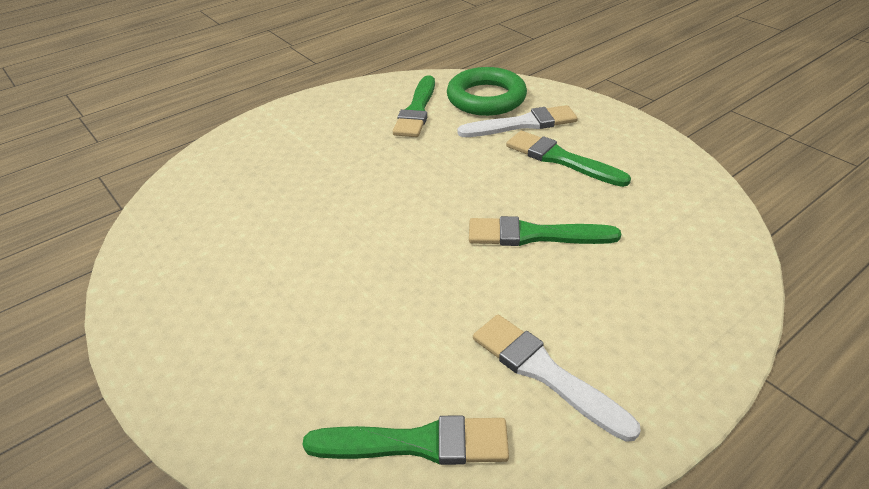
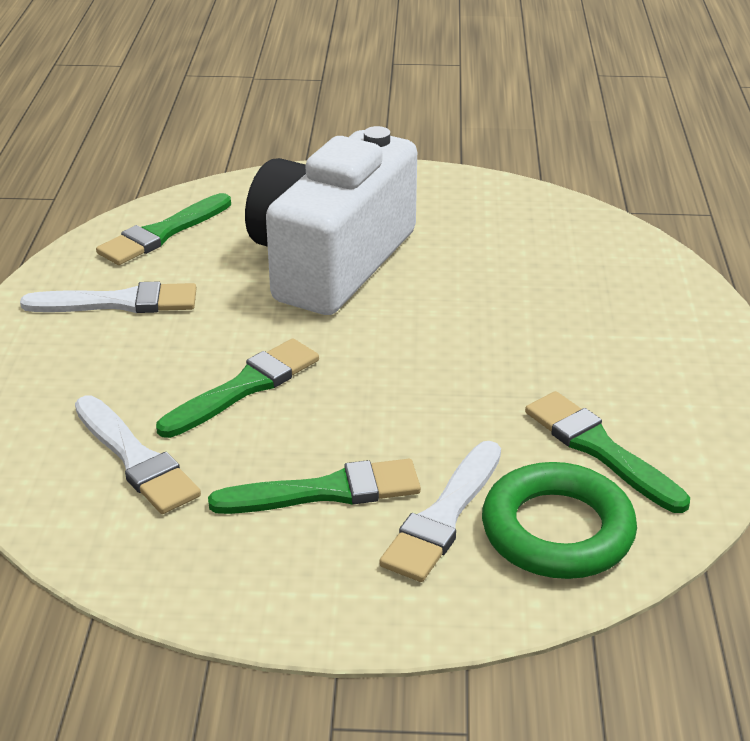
camera: 130 degrees right, 5 degrees down
none -> white brush [75,395,201,514]
none -> white camera [245,126,417,315]

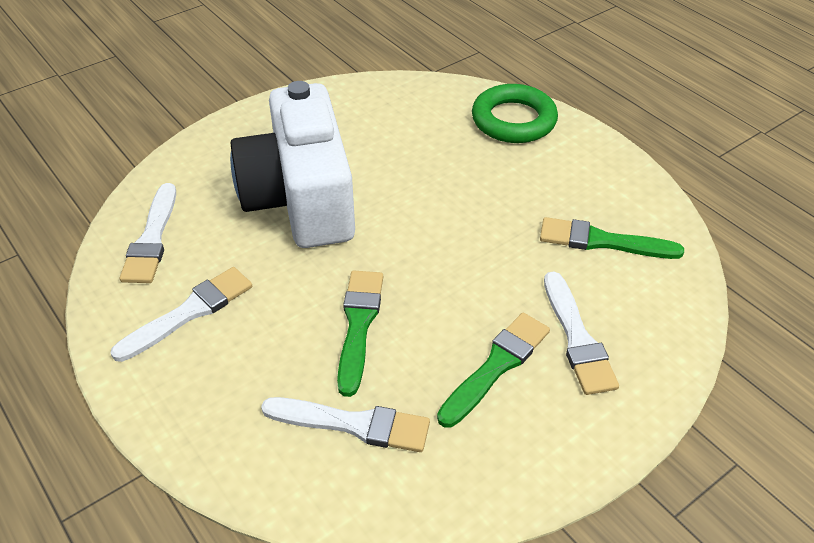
camera: 40 degrees left, 10 degrees up
green brush [96,193,231,265] -> white brush [120,183,176,283]
green ring [482,462,637,579] -> green ring moved to [472,84,558,143]

